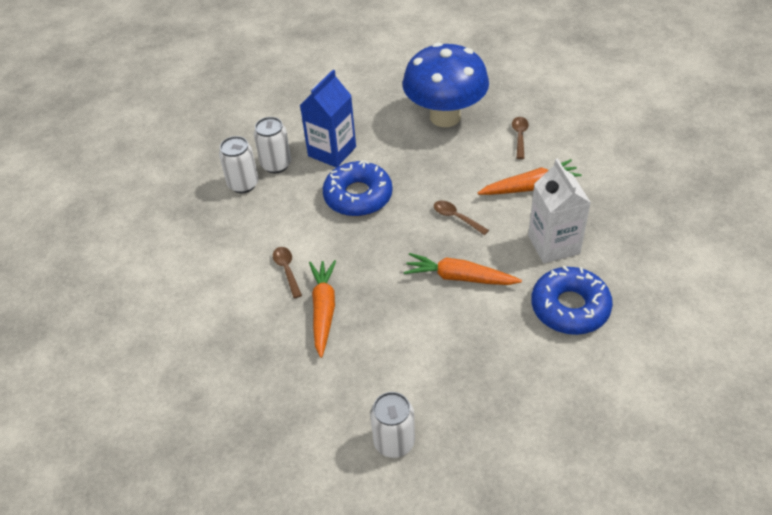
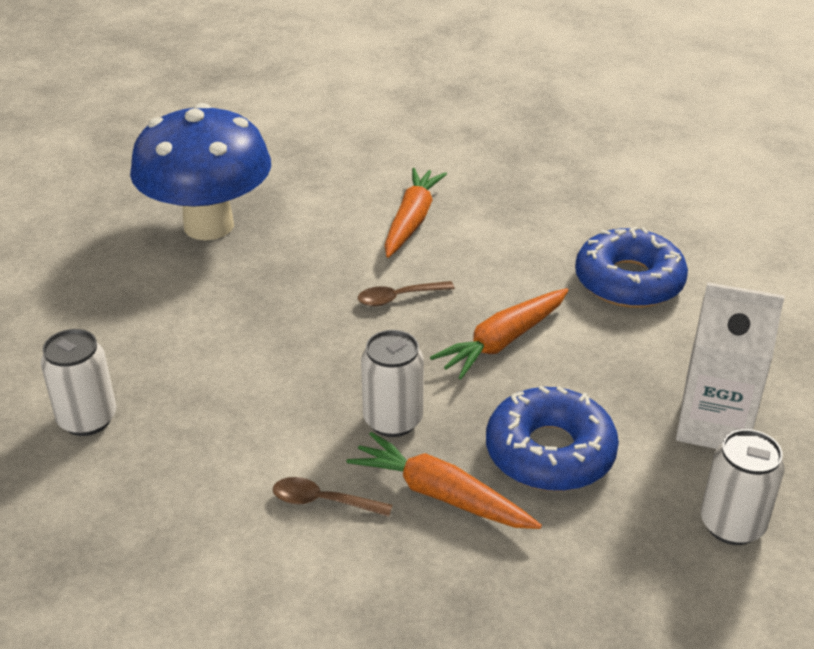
camera: 60 degrees left, 10 degrees down
white can [219,136,258,193] -> white can moved to [361,330,424,437]
blue carton [300,70,356,168] -> none
blue donut [323,160,392,217] -> blue donut moved to [486,386,619,491]
brown spoon [512,117,529,159] -> none
white carton [528,159,591,263] -> white carton moved to [676,282,785,449]

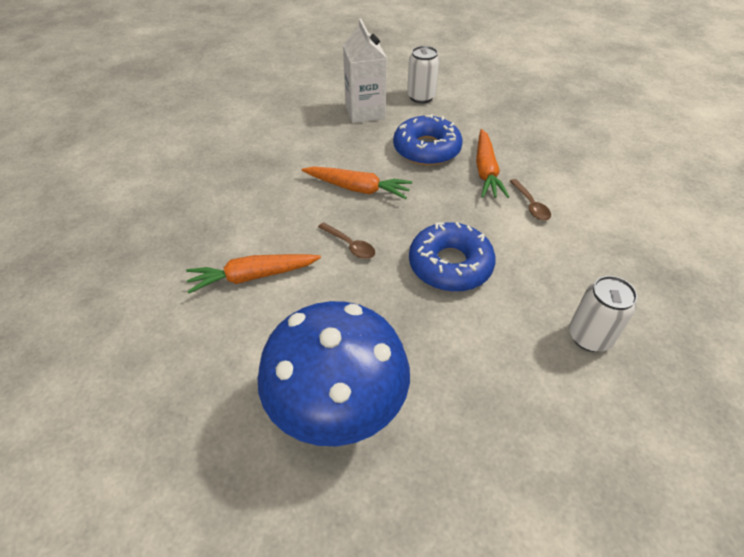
camera: 120 degrees left, 10 degrees up
white can [361,330,424,437] -> none
blue donut [575,227,688,308] -> blue donut moved to [409,222,496,292]

